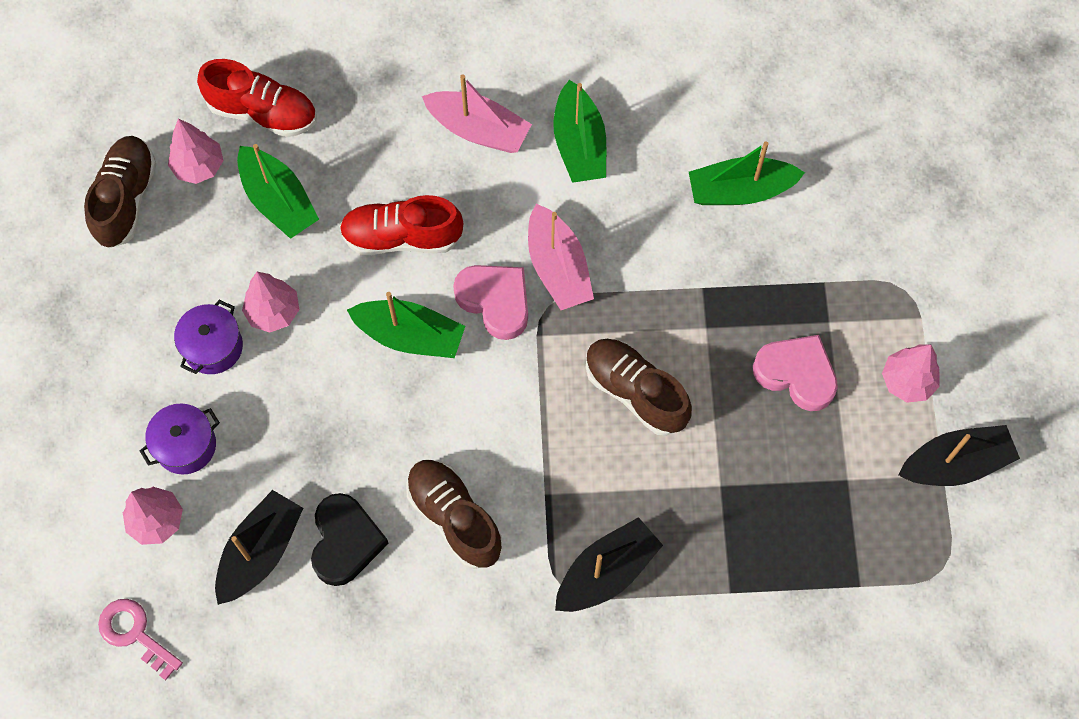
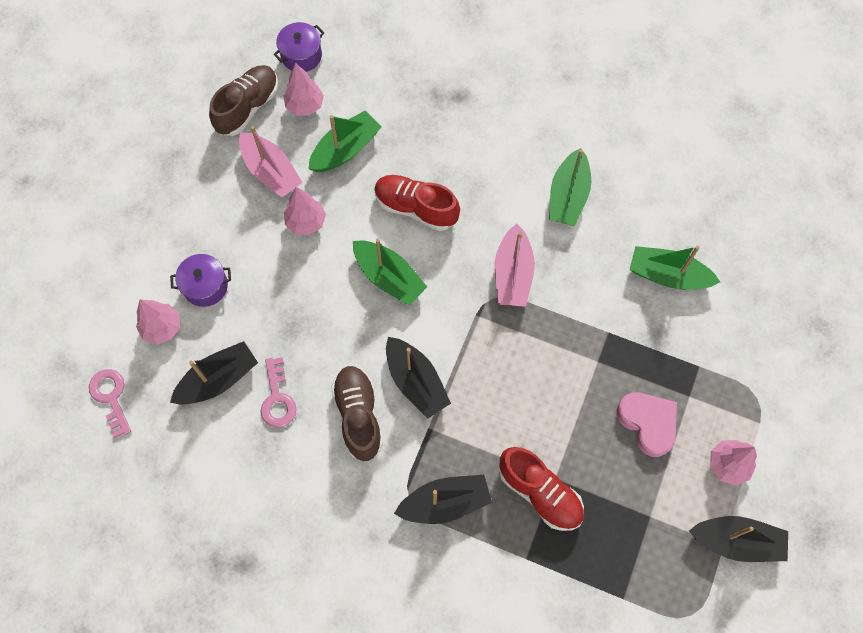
camera: 25 degrees right, 0 degrees up
purple pot [174,300,243,374] -> purple pot moved to [274,22,324,72]
red shoe [197,59,317,137] -> red shoe moved to [499,447,584,531]
green boat [237,144,319,239] -> green boat turned 120 degrees counterclockwise [308,111,382,172]
black heart [311,493,389,586] -> pink key [261,357,296,428]
pink boat [422,75,532,153] -> pink boat moved to [239,126,303,197]
pink heart [453,265,528,340] -> none
brown shoe [586,339,692,436] -> none
none -> black boat [386,337,451,419]

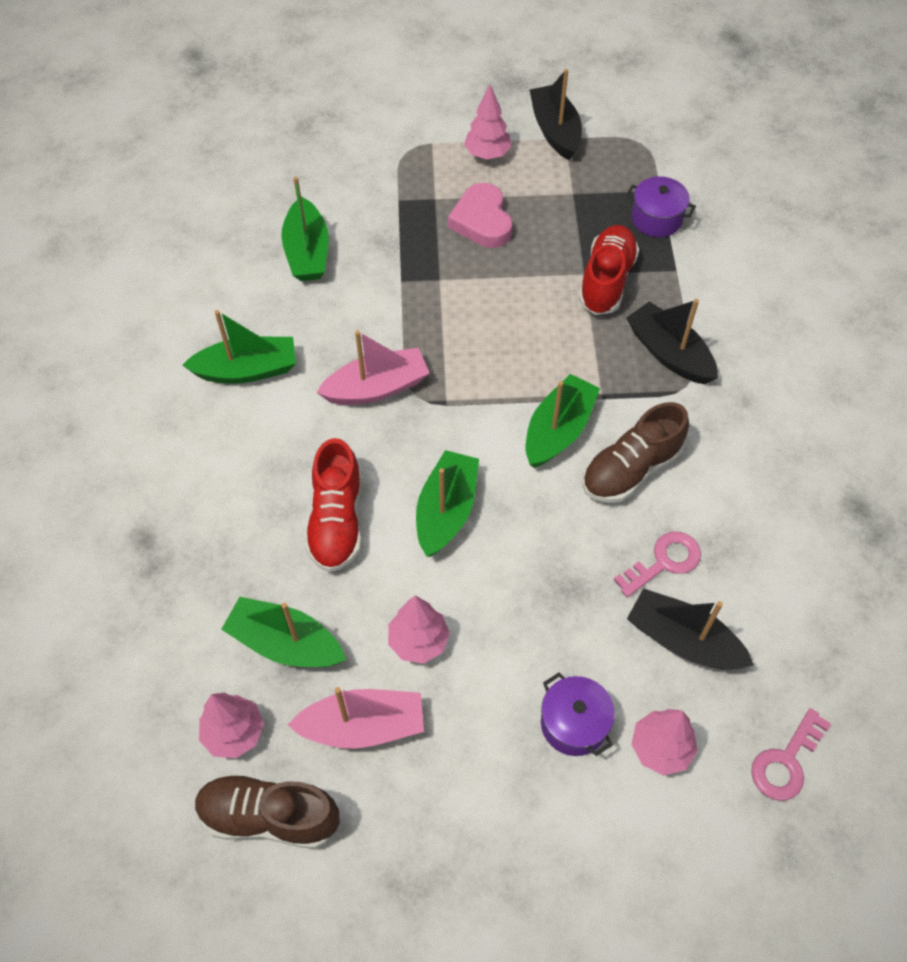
camera: 115 degrees left, 10 degrees down
pink boat [239,126,303,197] -> pink boat turned 60 degrees clockwise [288,687,424,748]
purple pot [274,22,324,72] -> purple pot moved to [626,176,696,237]
black boat [386,337,451,419] -> green boat [526,374,600,468]
pink heart [617,392,677,457] -> pink heart turned 45 degrees counterclockwise [448,183,512,248]

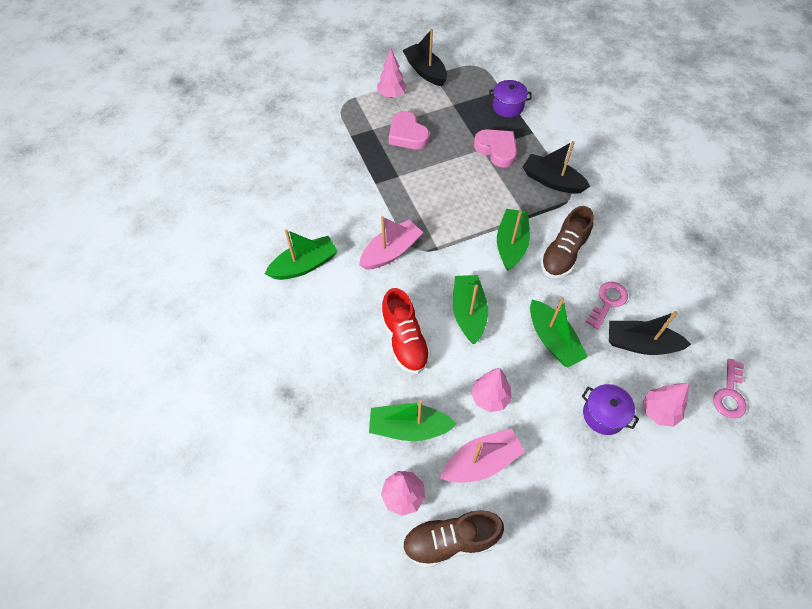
camera: 20 degrees left, 0 degrees up
green boat [281,177,329,281] -> green boat moved to [530,298,588,367]
red shoe [579,225,639,315] -> pink heart [474,129,517,168]

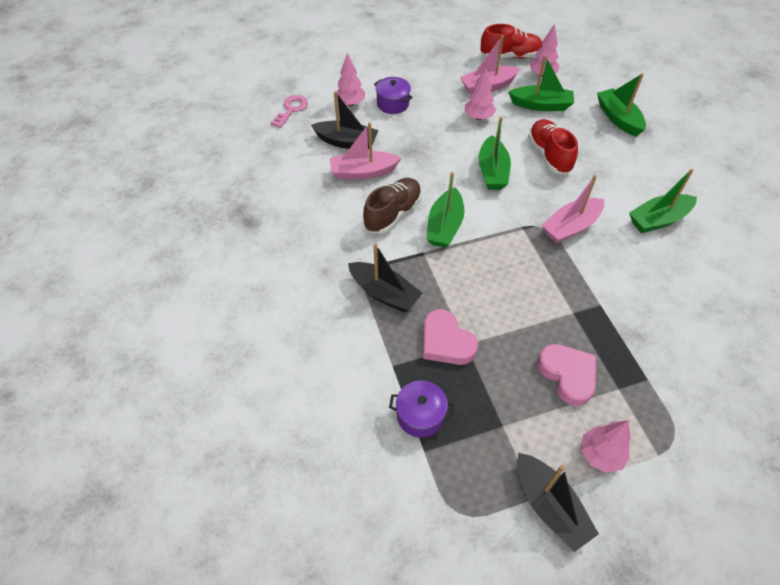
camera: 175 degrees left, 5 degrees down
brown shoe [402,510,504,568] -> red shoe [481,24,542,58]
green boat [530,298,588,367] -> green boat moved to [597,73,646,136]
pink key [585,282,628,330] -> pink boat [330,122,401,180]

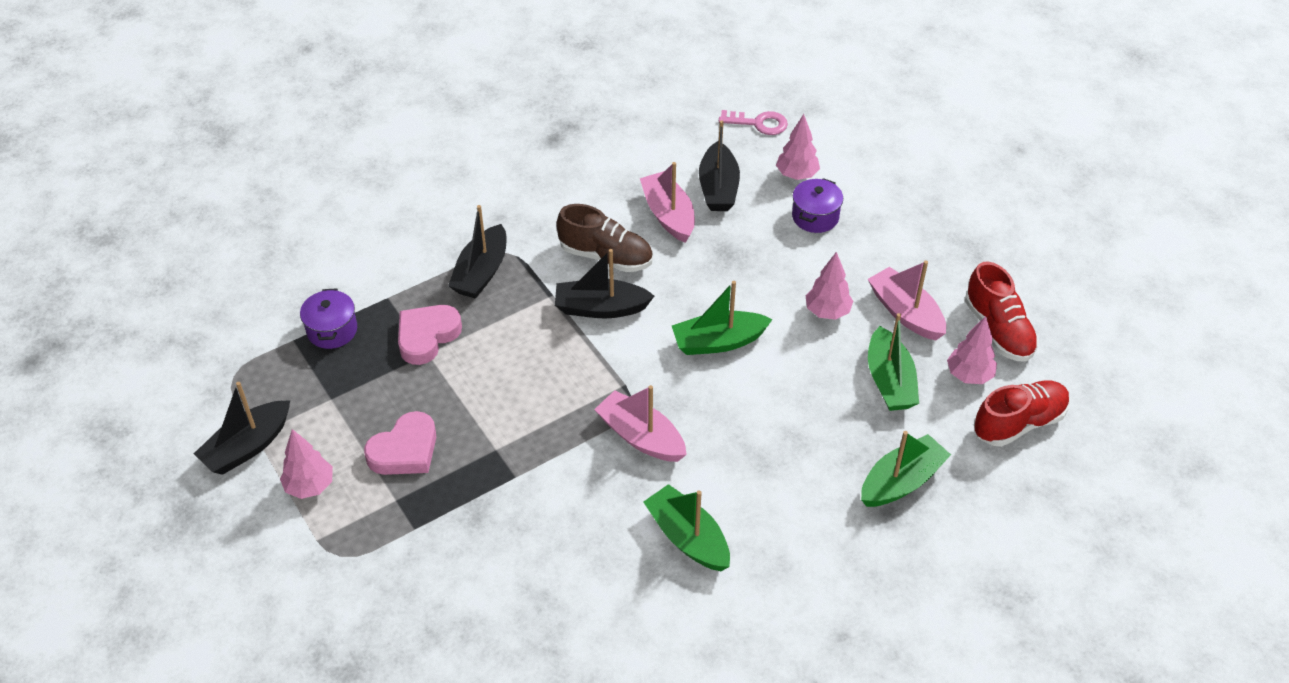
camera: 75 degrees right, 5 degrees down
green boat [427,172,464,248] -> black boat [555,249,654,318]
red shoe [528,119,578,174] -> red shoe moved to [974,380,1070,447]

